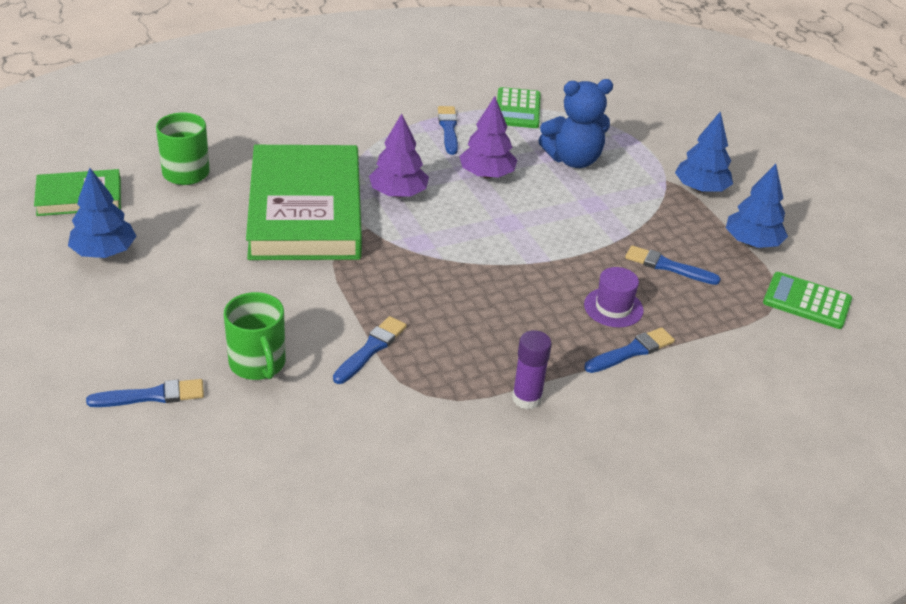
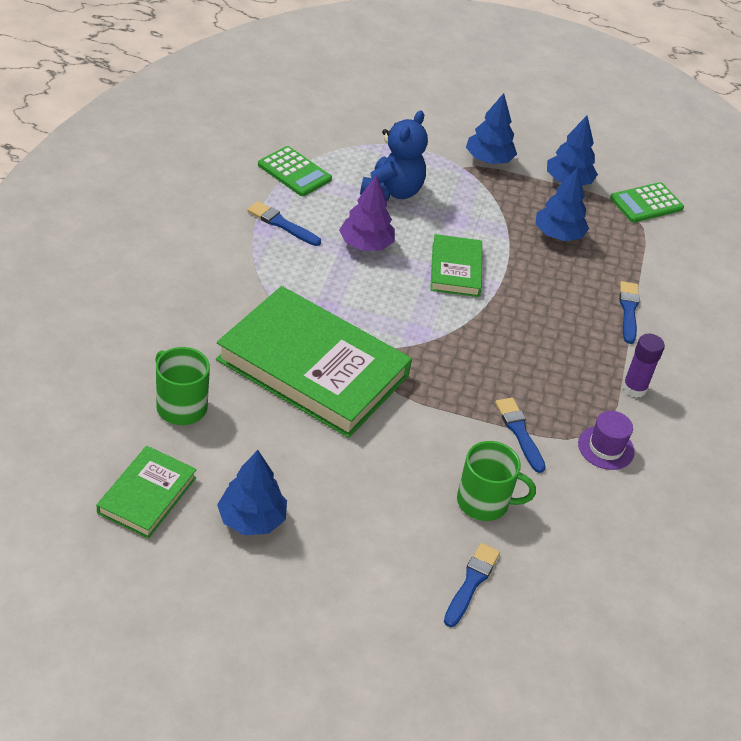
camera: 55 degrees left, 5 degrees up
purple tree [369,113,429,197] -> none
purple hat [584,267,644,327] -> purple hat moved to [578,411,635,470]
blue brush [625,245,721,285] -> blue tree [535,168,589,241]
none -> green book [430,234,482,297]

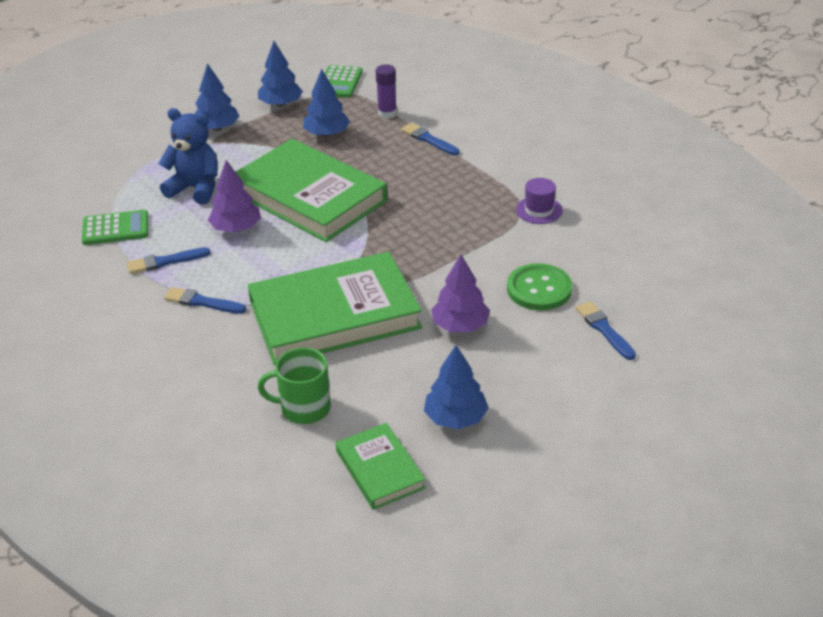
camera: 45 degrees left, 5 degrees down
blue teddy bear [360,110,428,201] -> blue teddy bear turned 45 degrees counterclockwise [158,108,218,205]
green book [430,234,482,297] -> green book [236,139,387,242], size x2.01
green mug [457,441,536,521] -> green button [507,263,572,310]
blue brush [495,398,546,473] -> blue brush moved to [164,287,246,314]
purple glue stick [623,334,665,398] -> purple glue stick moved to [376,64,397,118]
none -> purple tree [431,254,490,332]

